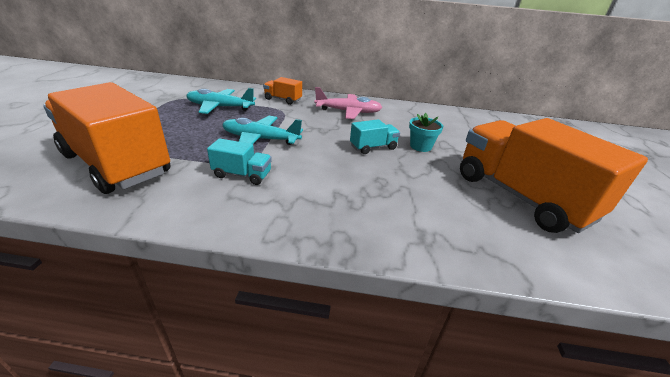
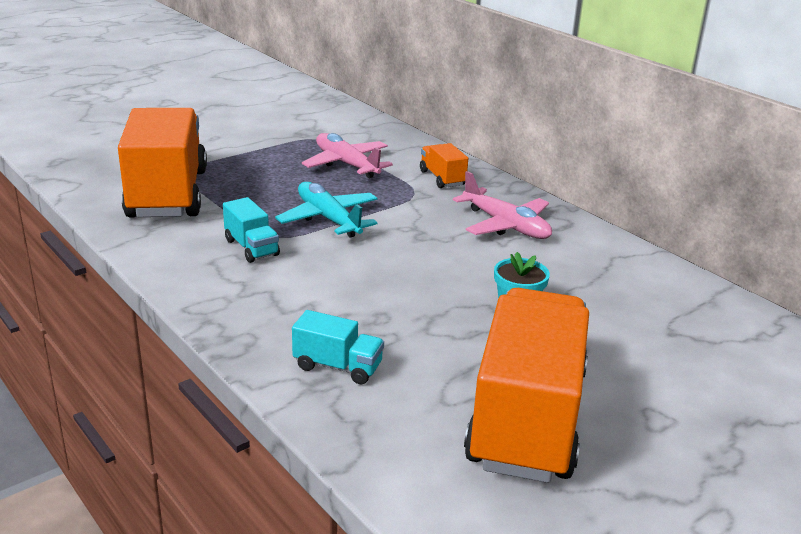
camera: 45 degrees right, 5 degrees down
turquoise plane [186,88,256,114] -> pink plane [302,133,393,178]
turquoise truck [350,119,400,154] -> turquoise truck moved to [292,310,384,384]

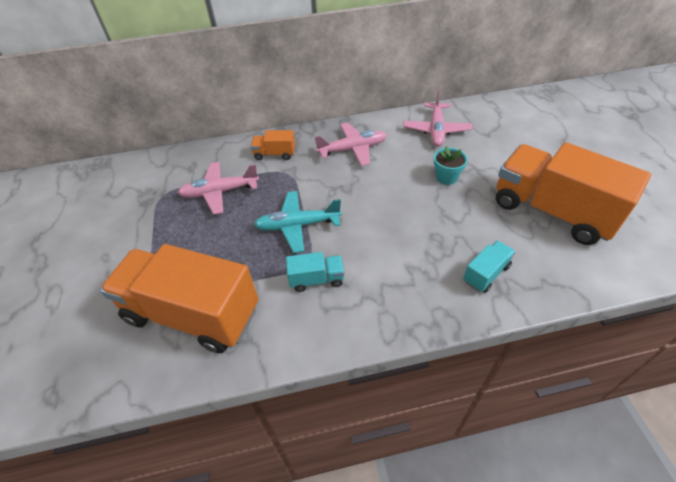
camera: 60 degrees left, 20 degrees up
none -> pink plane [403,90,473,146]

